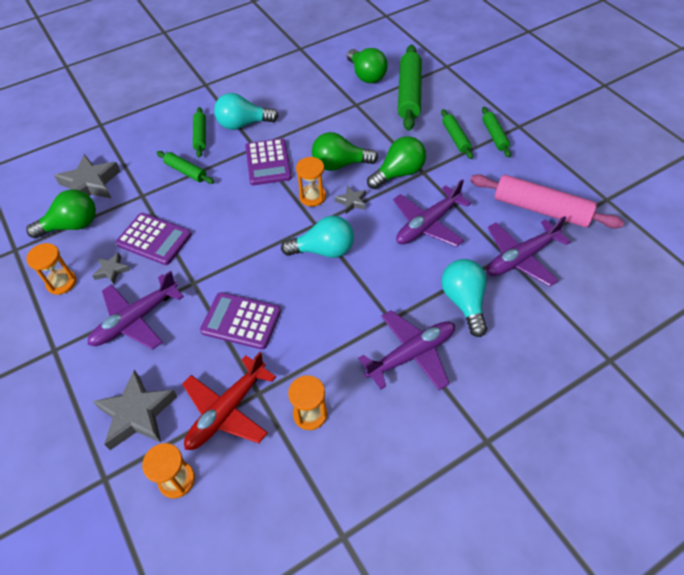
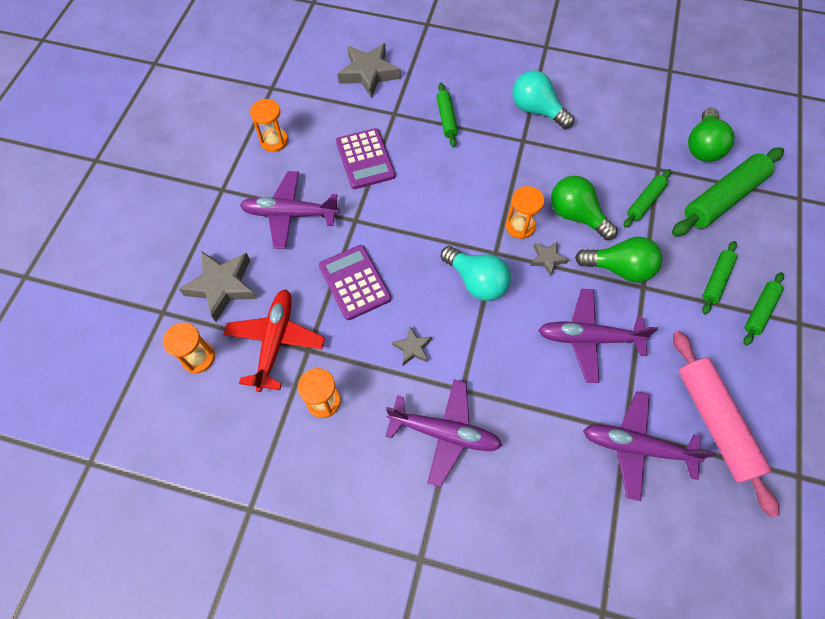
camera: 45 degrees right, 10 degrees up
green light bulb [26,189,96,239] -> none
grey star [92,252,130,284] -> grey star moved to [392,327,432,365]
red plane [182,352,276,450] -> red plane turned 105 degrees clockwise [223,289,325,392]
green rolling pin [193,107,206,158] -> green rolling pin moved to [623,169,671,228]
purple calculator [245,138,292,185] -> none
turquoise light bulb [441,259,487,337] -> none

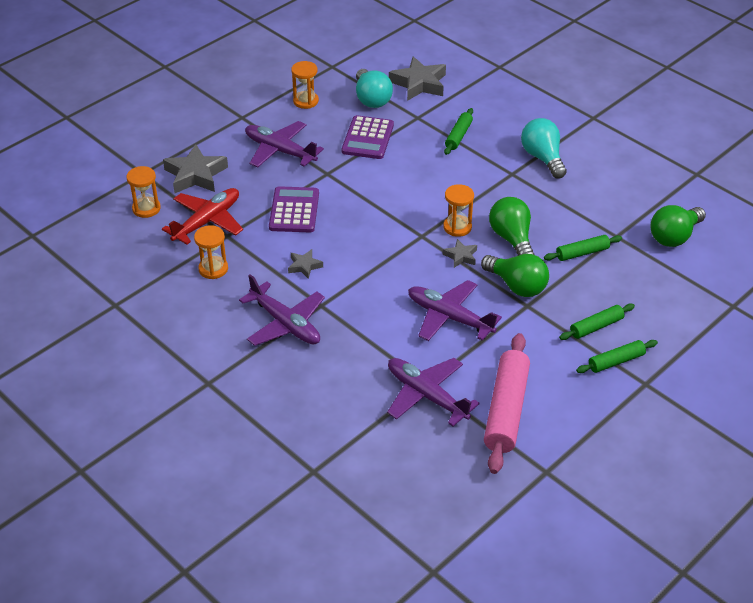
camera: 30 degrees right, 20 degrees down
turquoise light bulb [441,246,511,301] -> turquoise light bulb moved to [356,69,393,108]
green rolling pin [672,147,784,237] -> none

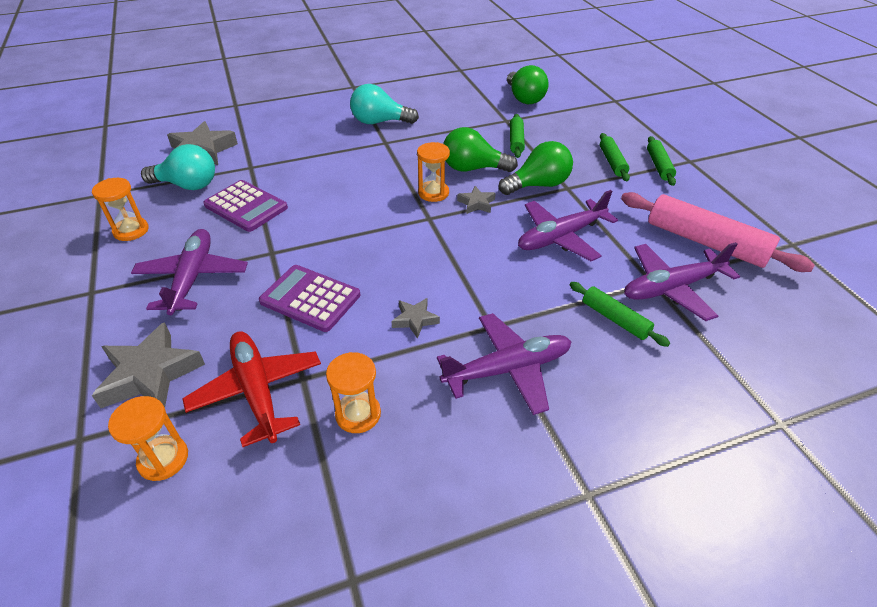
camera: 65 degrees left, 0 degrees up
purple plane [245,121,324,167] -> purple plane turned 120 degrees clockwise [131,229,248,315]
green rolling pin [444,108,473,155] -> green rolling pin moved to [570,282,670,347]

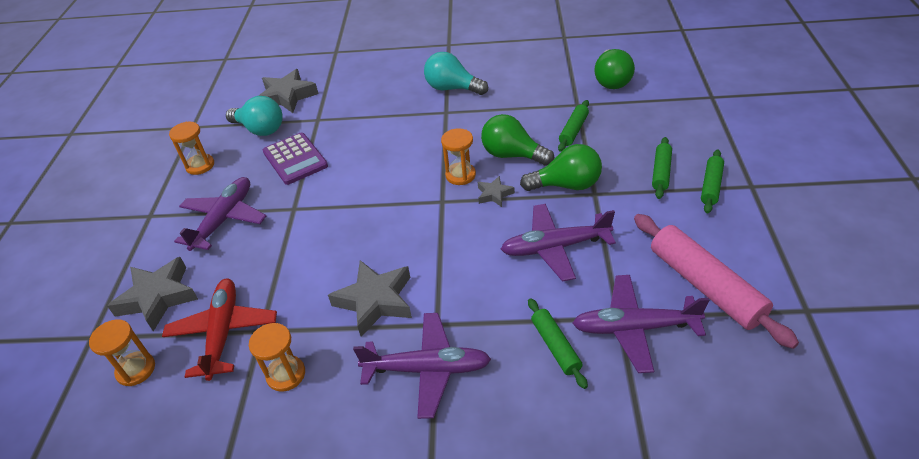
camera: 25 degrees right, 0 degrees up
purple calculator [259,265,360,332] -> none
grey star [391,298,440,339] -> grey star [328,260,412,337], size x1.93

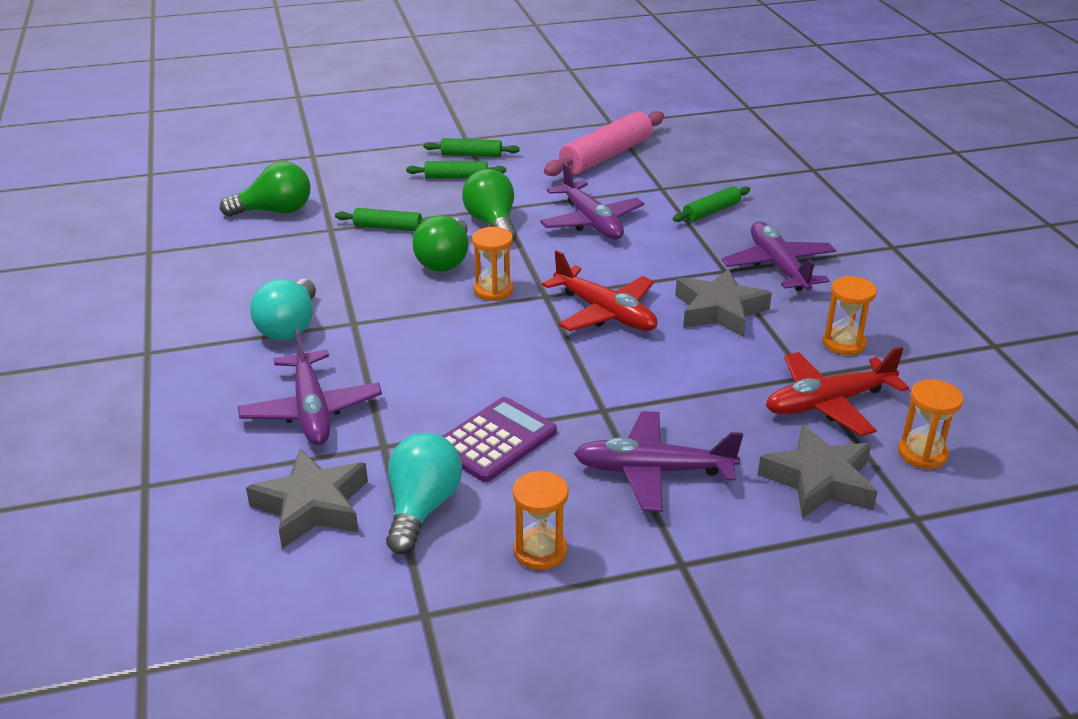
camera: 110 degrees left, 10 degrees down
grey star [478,176,515,207] -> none
purple plane [572,275,709,373] -> purple plane moved to [238,328,382,445]
none -> red plane [542,250,658,331]

